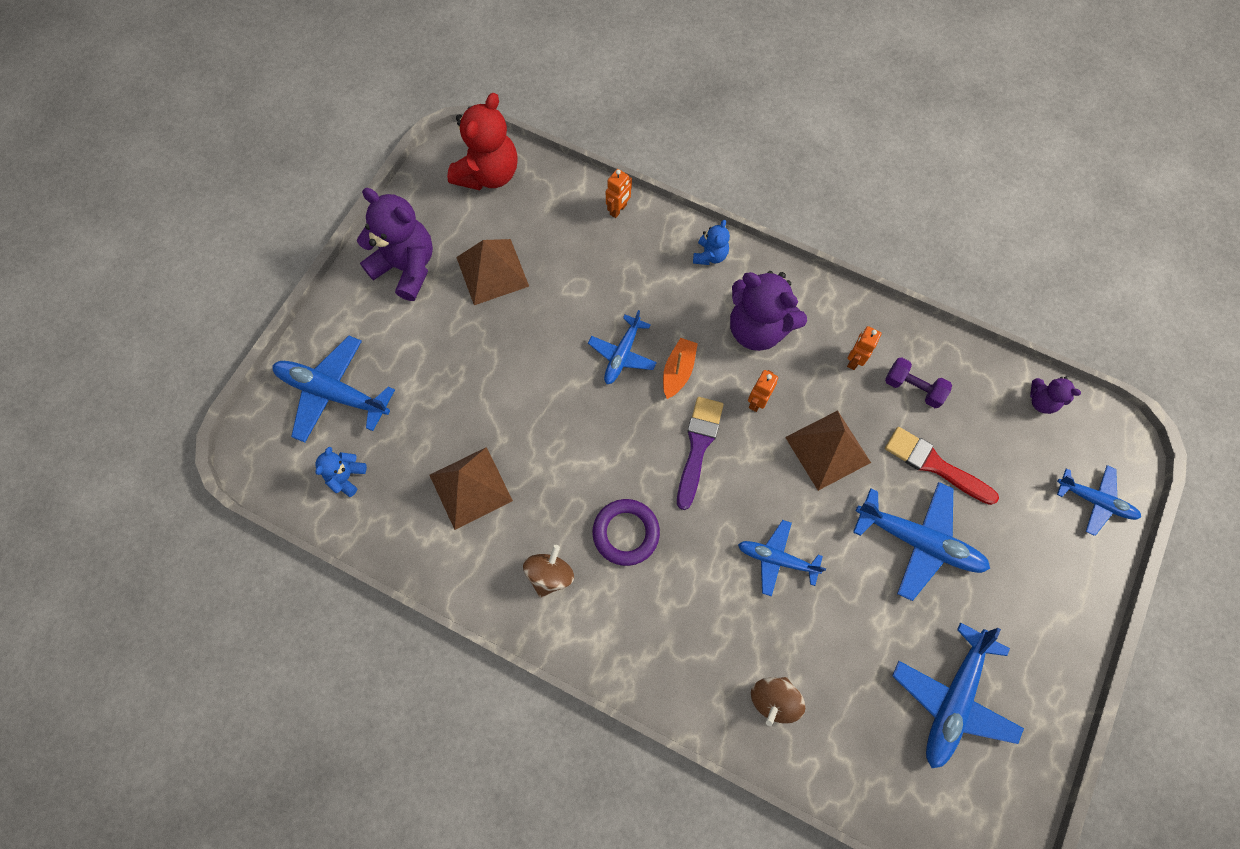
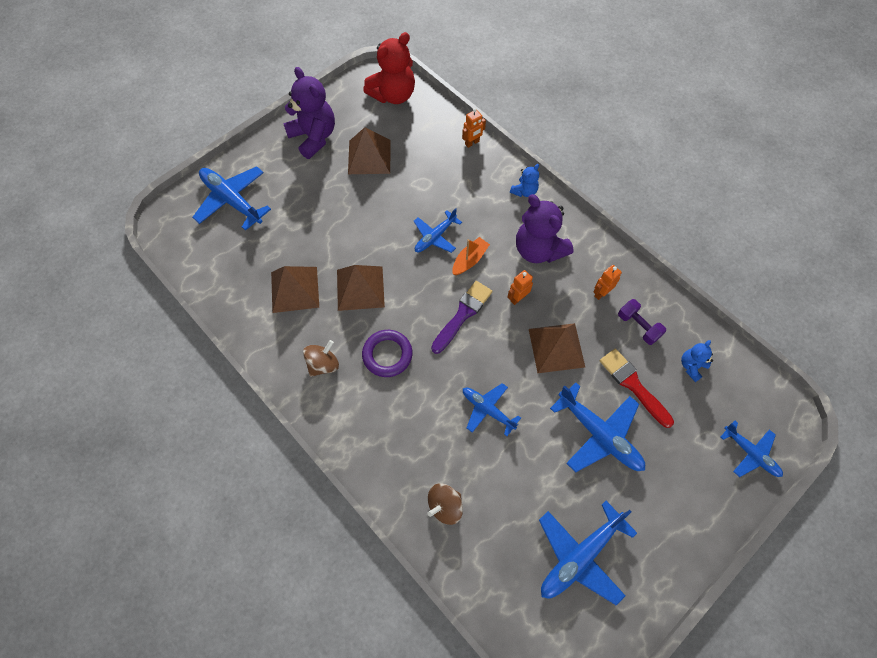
camera: 20 degrees right, 5 degrees down
blue teddy bear [315,447,367,497] -> blue teddy bear moved to [681,340,713,382]
purple teddy bear [1030,377,1081,414] -> none
none -> brown pyramid [337,265,385,311]

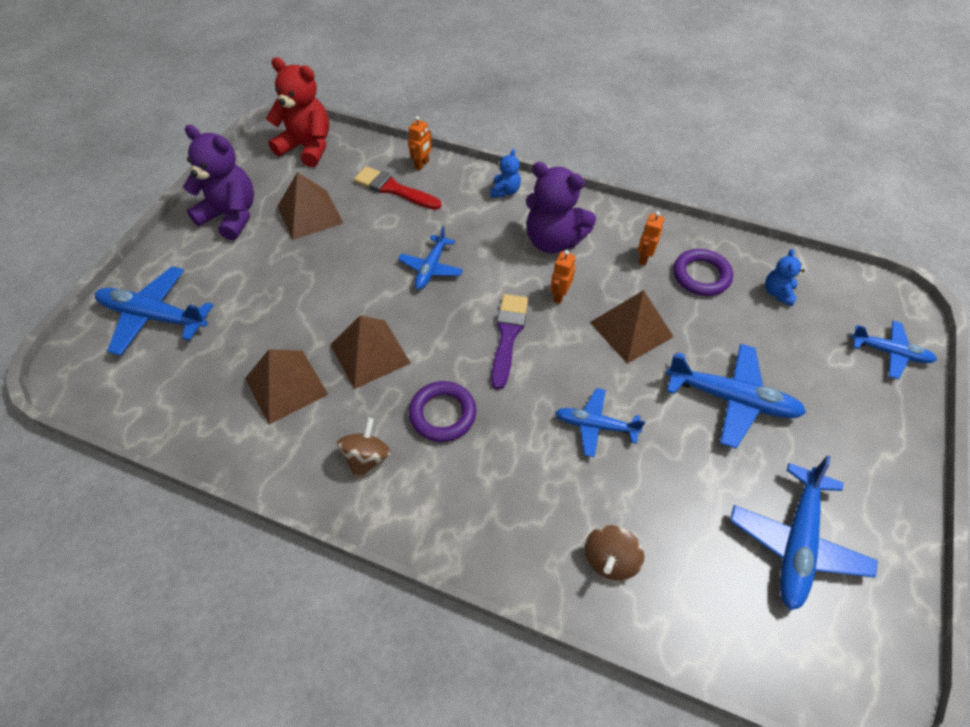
camera: 25 degrees left, 10 degrees down
red teddy bear [363,32,415,104] -> red teddy bear turned 90 degrees counterclockwise [266,57,329,167]
orange boat [452,237,490,275] -> none
red brush [600,349,674,428] -> red brush moved to [354,166,442,210]
purple dumbbell [618,299,666,345] -> purple ring [673,249,733,296]

